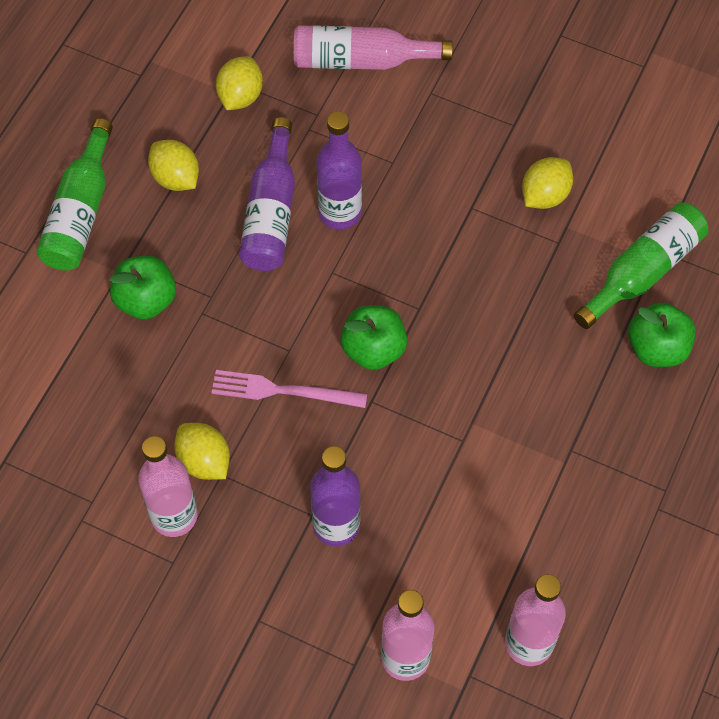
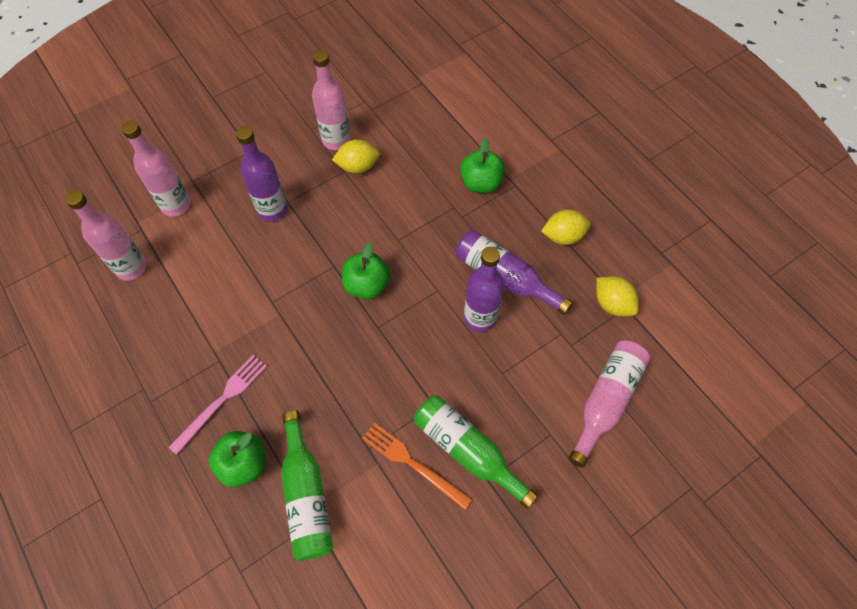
camera: 120 degrees right, 0 degrees up
green bottle [37,118,113,271] -> green bottle moved to [414,395,538,509]
pink fork [211,370,367,408] -> pink fork moved to [168,355,267,455]
yellow lemon [522,157,573,209] -> orange fork [362,423,472,510]

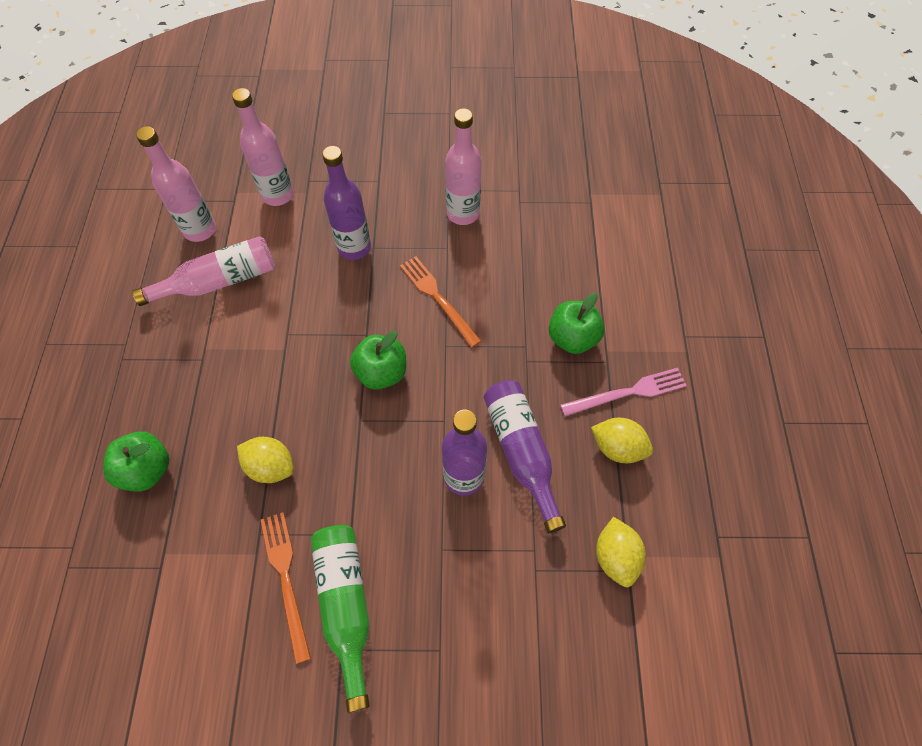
camera: 35 degrees right, 0 degrees up
pink fork [168,355,267,455] -> pink fork moved to [560,368,687,417]
green bottle [281,410,334,561] -> none
yellow lemon [332,139,380,174] -> yellow lemon moved to [237,437,294,483]
pink bottle [568,340,650,468] -> pink bottle moved to [132,236,275,306]
none -> orange fork [400,256,481,348]

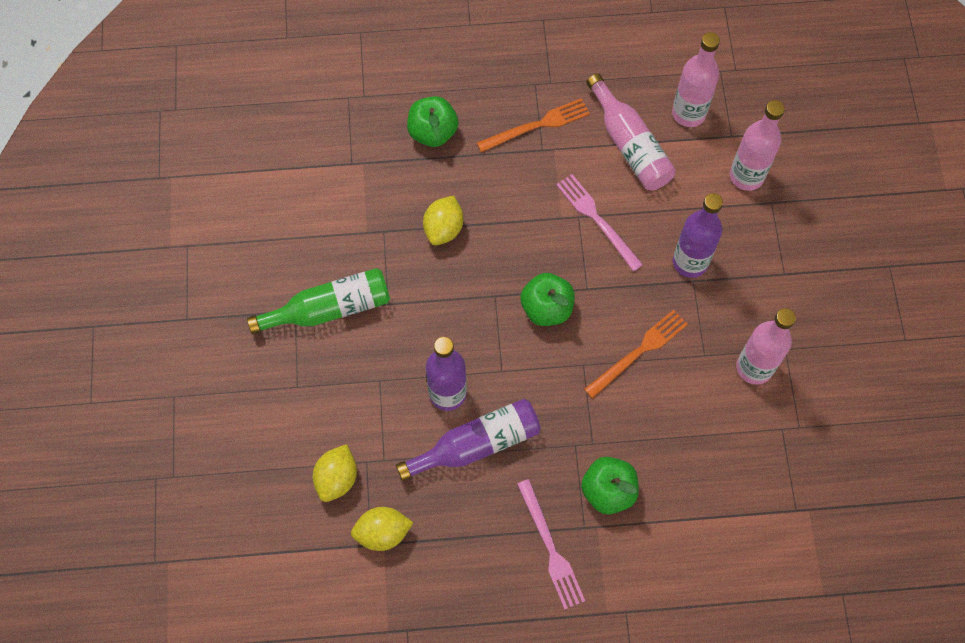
camera: 85 degrees right, 5 degrees up
orange fork [261,512,311,664] -> orange fork moved to [477,98,590,152]
yellow lemon [591,418,653,463] -> yellow lemon moved to [313,444,357,502]
none -> pink fork [556,174,643,272]

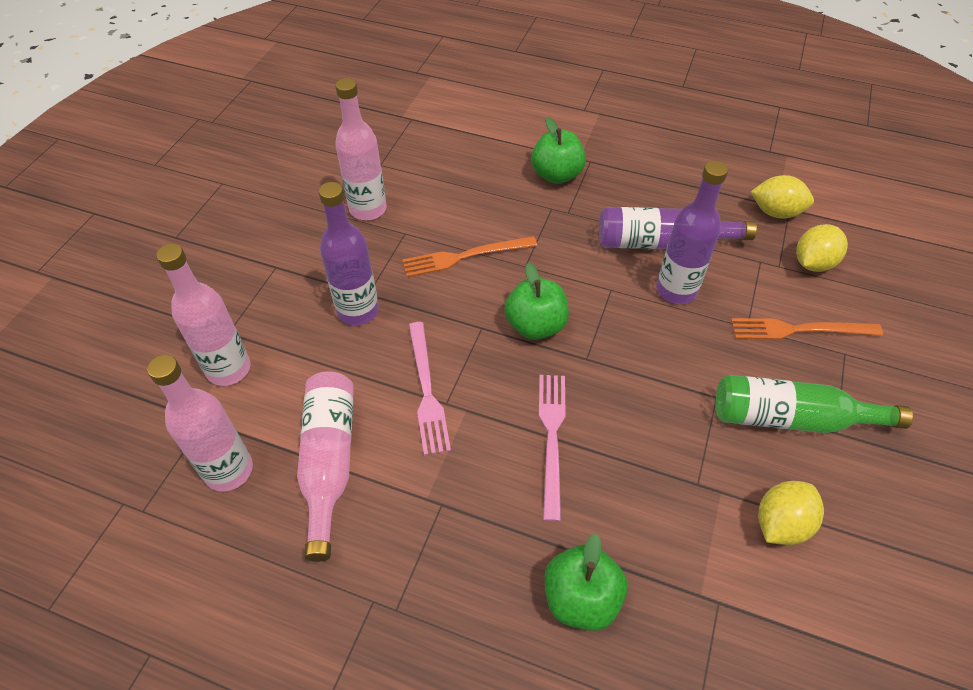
camera: 155 degrees left, 15 degrees down
yellow lemon [423,196,463,245] -> yellow lemon moved to [758,481,824,545]
orange fork [477,98,590,152] -> orange fork moved to [731,318,883,340]
pink fork [517,479,585,610] -> pink fork moved to [539,375,566,522]

